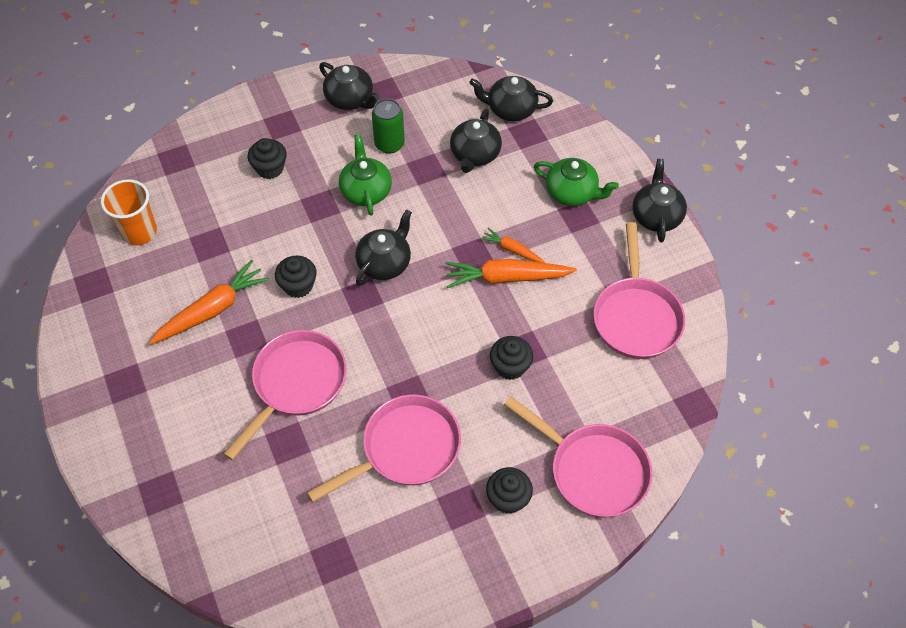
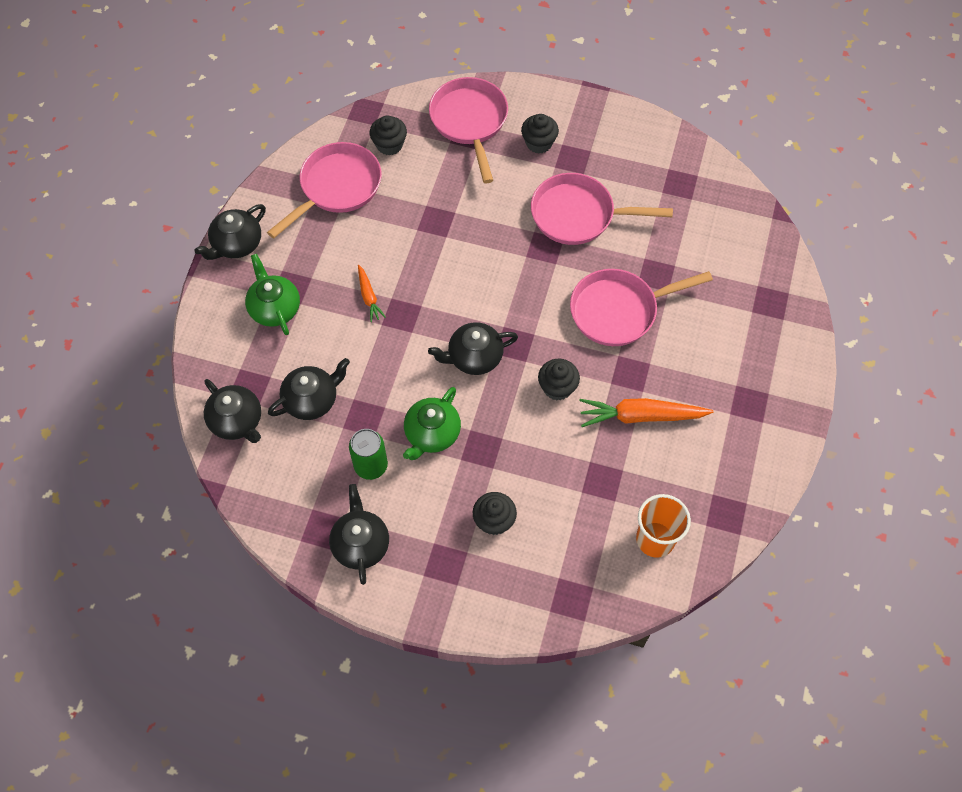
camera: 140 degrees left, 5 degrees up
orange carrot [445,259,577,288] -> none
black cupcake [490,336,533,380] -> black cupcake moved to [370,116,407,156]

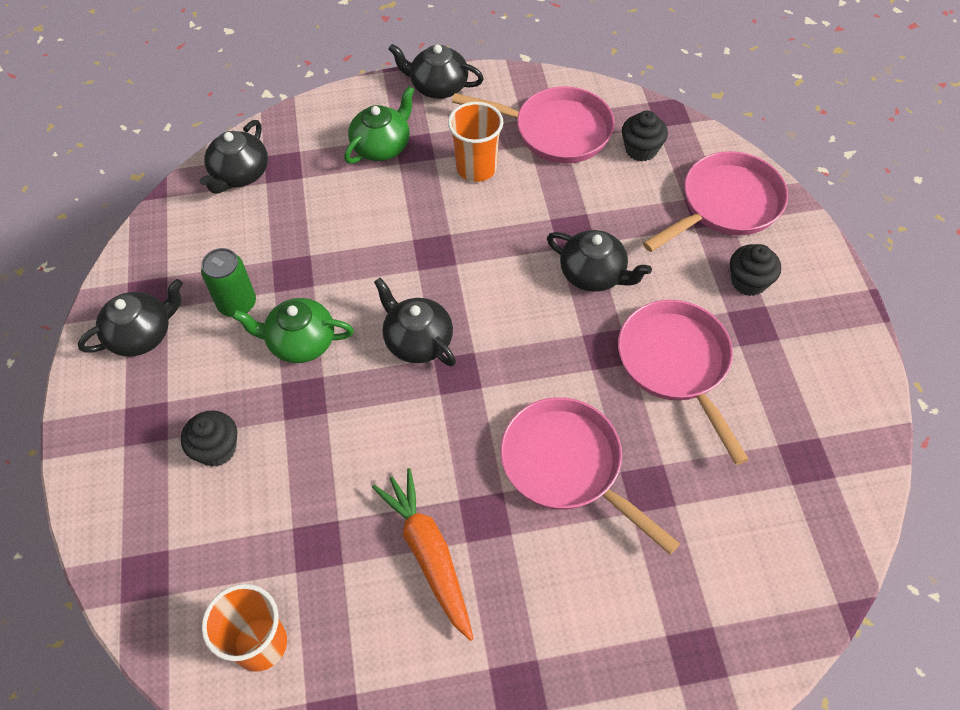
camera: 65 degrees right, 5 degrees down
black teapot [268,358,350,420] -> black teapot moved to [547,230,652,292]
orange carrot [358,264,386,322] -> none
black cupcake [538,359,580,401] -> none
none -> orange cup [448,102,503,182]

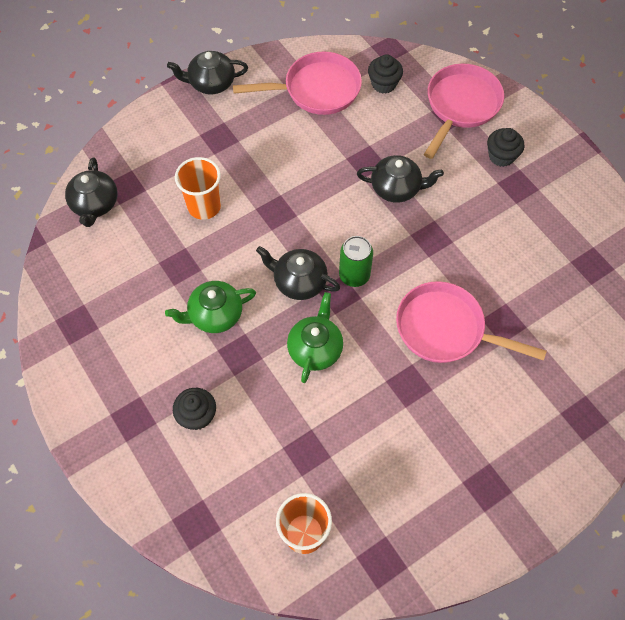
camera: 25 degrees left, 5 degrees up
black teapot [78,279,183,357] -> none
green can [201,248,256,317] -> green can moved to [339,236,373,287]
green teapot [344,86,415,164] -> green teapot moved to [287,292,343,383]
orange carrot [372,468,474,641] -> none
orange cup [448,102,503,182] -> orange cup moved to [175,157,221,220]
pink pan [618,300,749,465] -> none

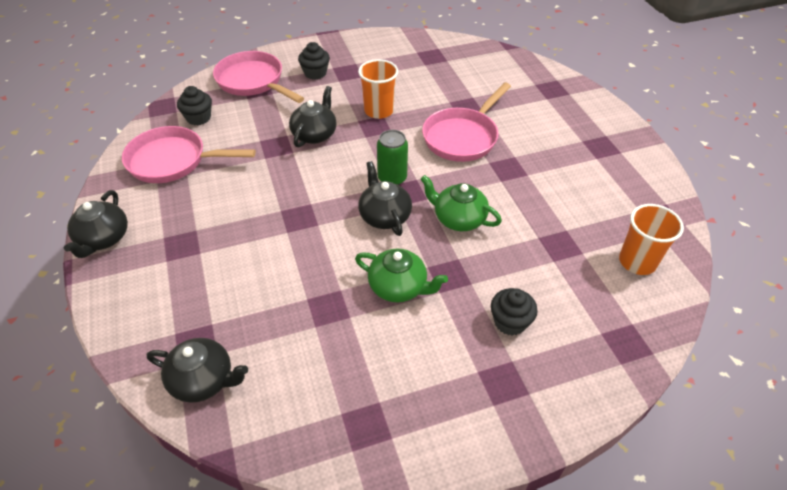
camera: 75 degrees left, 15 degrees down
green teapot [165,281,256,333] -> green teapot turned 60 degrees counterclockwise [355,249,448,302]
orange cup [175,157,221,220] -> orange cup moved to [358,59,398,119]
pink pan [233,51,362,115] -> pink pan turned 90 degrees counterclockwise [122,126,256,183]
black teapot [256,246,340,300] -> black teapot turned 120 degrees clockwise [358,161,412,236]

